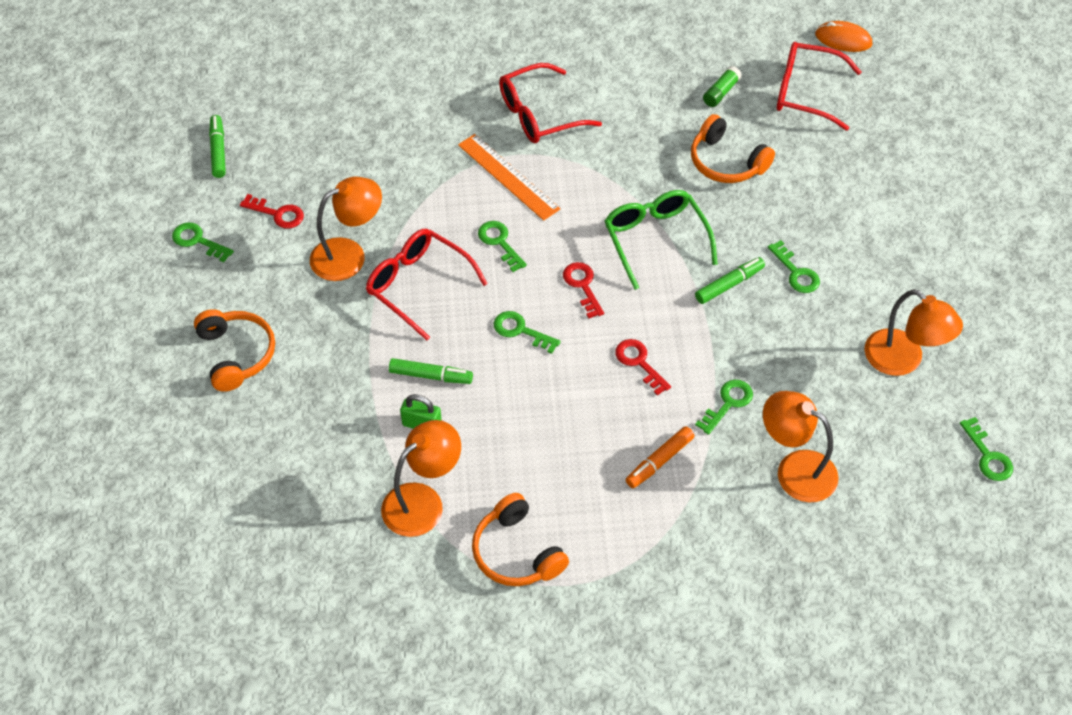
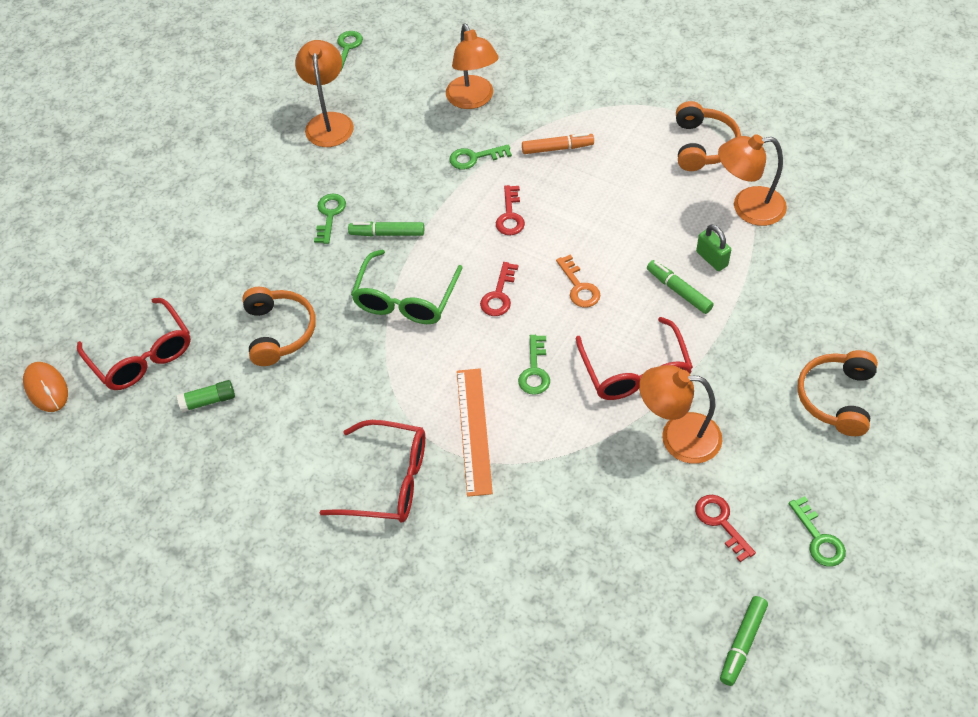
camera: 140 degrees left, 0 degrees up
green key [494,311,561,354] -> orange key [556,255,600,307]

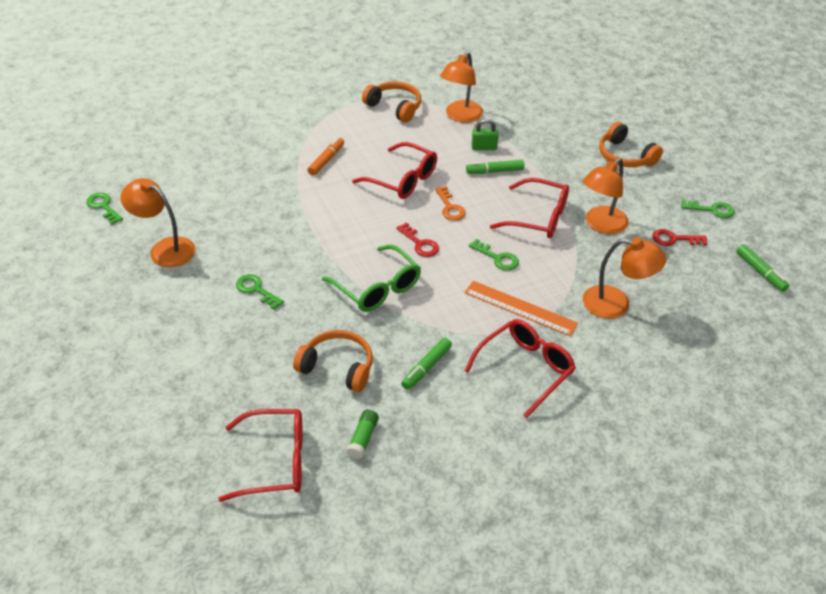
camera: 60 degrees left, 10 degrees down
orange mouse [23,362,68,412] -> none
green marker [348,222,424,236] -> green marker moved to [401,338,452,390]
orange lamp [446,24,499,109] -> orange lamp moved to [583,237,667,319]
green key [449,144,512,170] -> none
red key [496,185,525,235] -> none
orange key [556,255,600,307] -> orange key turned 60 degrees clockwise [435,186,466,221]
none -> red glasses [352,142,437,199]

